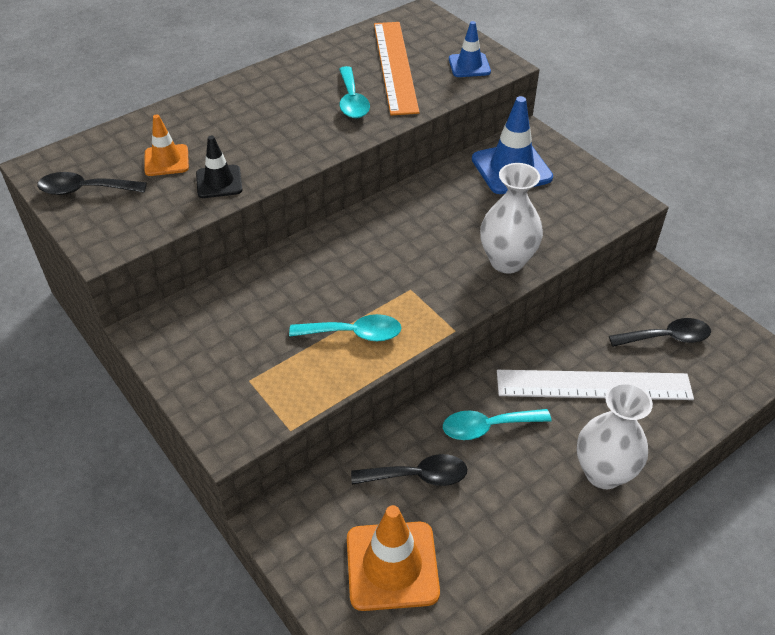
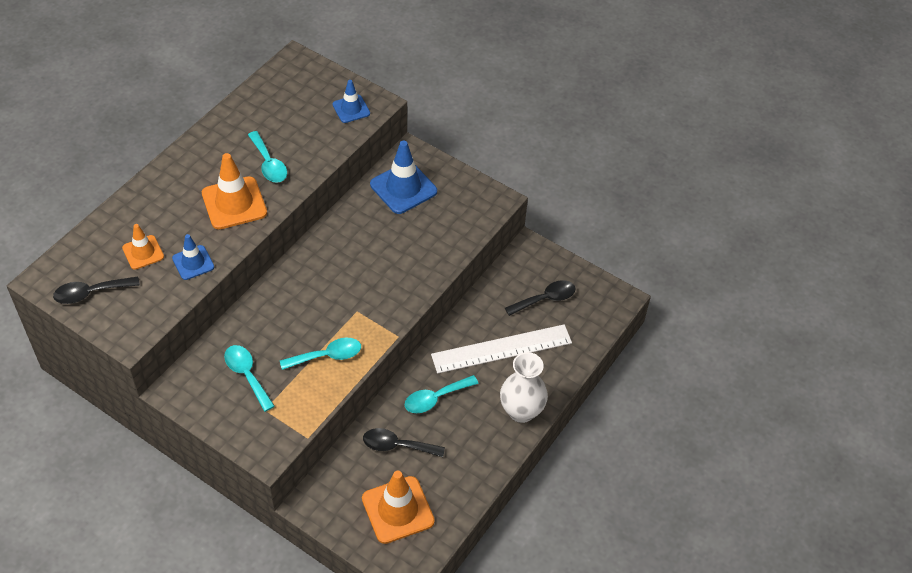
camera: 20 degrees left, 5 degrees up
black traffic cone [196,136,242,198] -> blue traffic cone [172,234,214,280]
black spoon [351,454,467,486] -> black spoon turned 150 degrees counterclockwise [363,428,445,457]
orange ruler [374,22,420,115] -> none
white vase [480,163,543,274] -> none
none -> orange traffic cone [202,153,267,230]
none -> turquoise spoon [224,345,275,412]

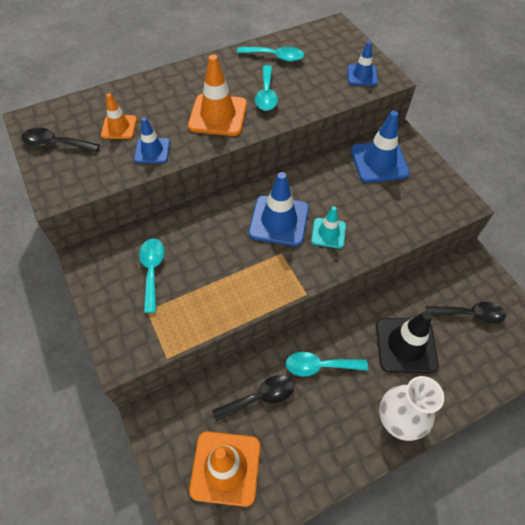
camera: 30 degrees right, 5 degrees up
turquoise spoon [280,338,361,370] -> turquoise spoon moved to [237,47,304,62]
black spoon [363,428,445,457] -> black spoon turned 120 degrees clockwise [212,375,294,422]
white ruler [431,324,572,374] -> black traffic cone [376,311,439,373]
none -> blue traffic cone [249,172,309,246]
none -> turquoise traffic cone [311,206,346,248]

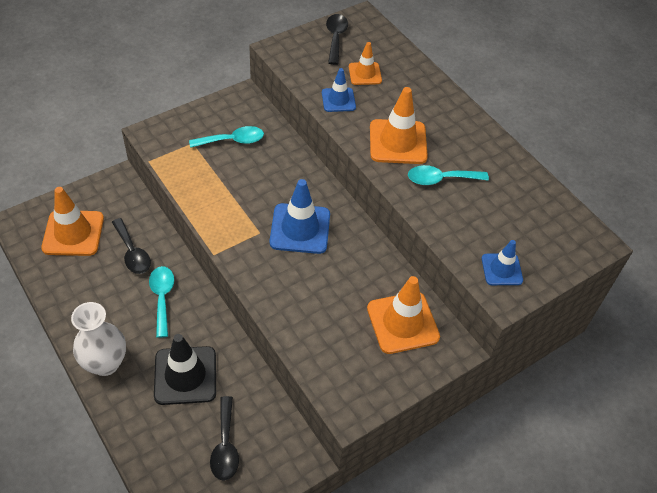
camera: 80 degrees right, 5 degrees down
turquoise spoon [237,47,304,62] -> none
turquoise traffic cone [311,206,346,248] -> none
blue traffic cone [351,111,410,183] -> orange traffic cone [367,276,440,354]

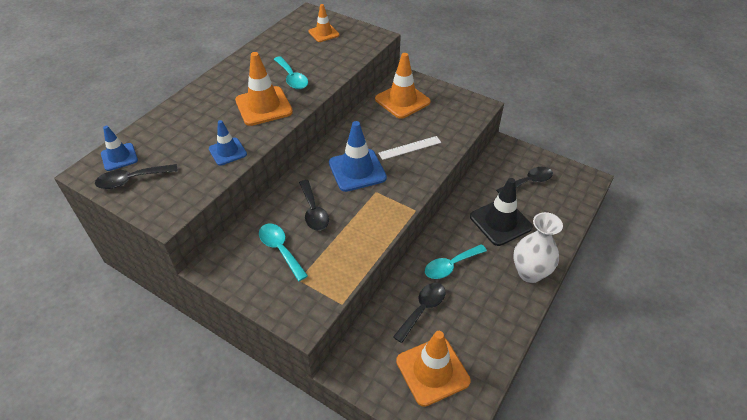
camera: 110 degrees left, 5 degrees down
orange traffic cone [349,42,382,85] -> orange traffic cone moved to [309,4,339,42]
blue traffic cone [482,240,523,285] -> blue traffic cone moved to [101,126,138,171]
none -> black spoon [299,180,329,231]
none -> white ruler [378,136,442,160]

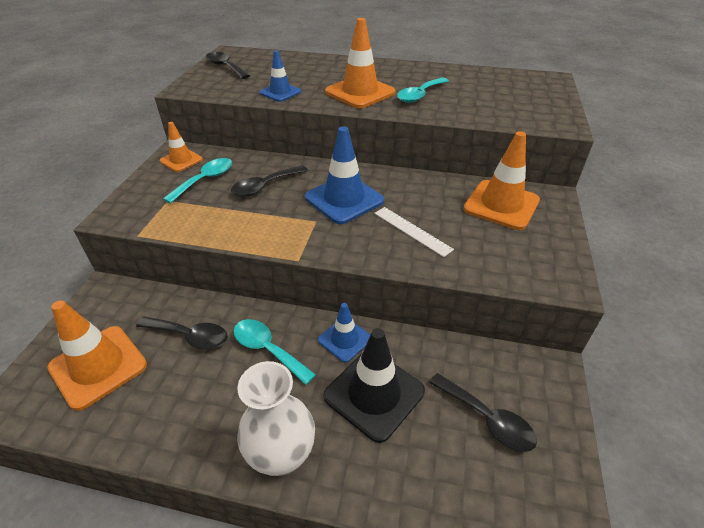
camera: 70 degrees right, 5 degrees down
blue traffic cone [101,126,138,171] -> blue traffic cone moved to [318,303,370,363]
orange traffic cone [309,4,339,42] -> orange traffic cone moved to [160,122,203,172]

